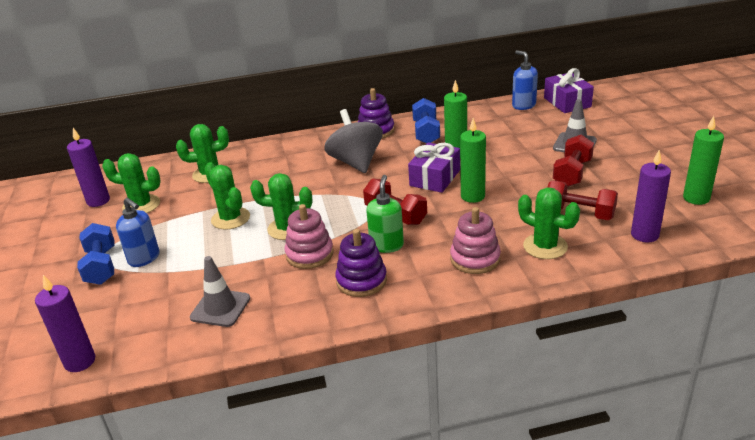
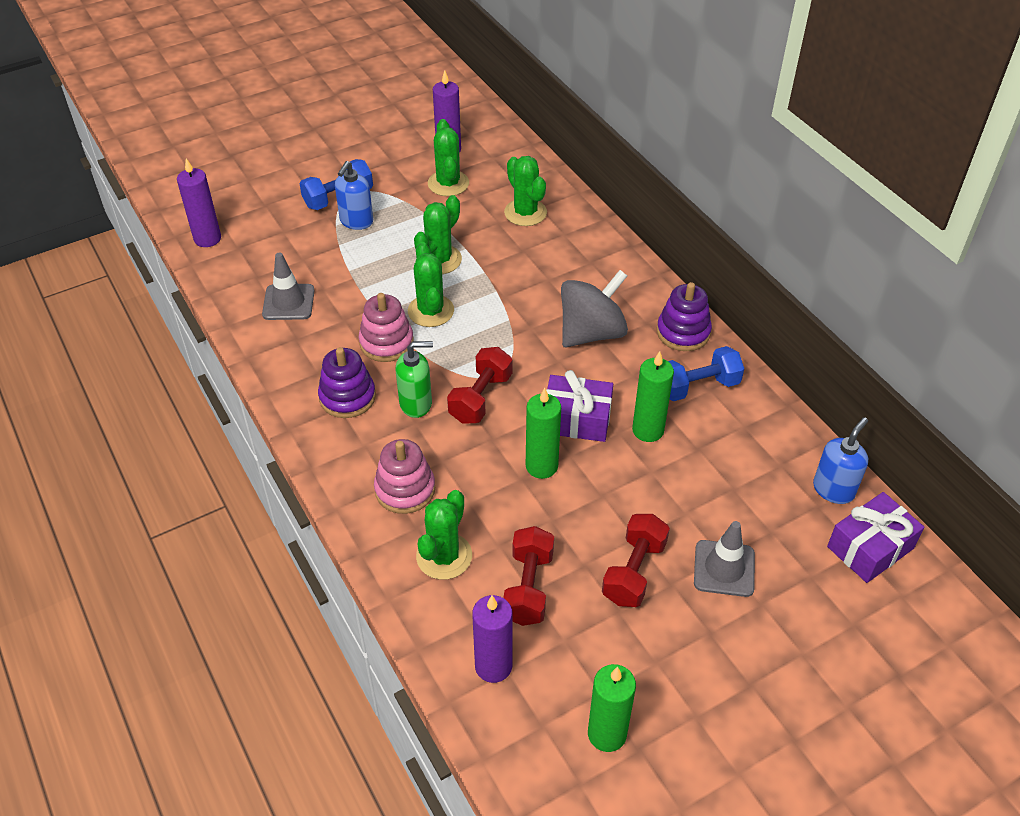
camera: 70 degrees right, 15 degrees up
red dumbbell [553,134,594,187] -> red dumbbell turned 75 degrees counterclockwise [602,514,670,607]

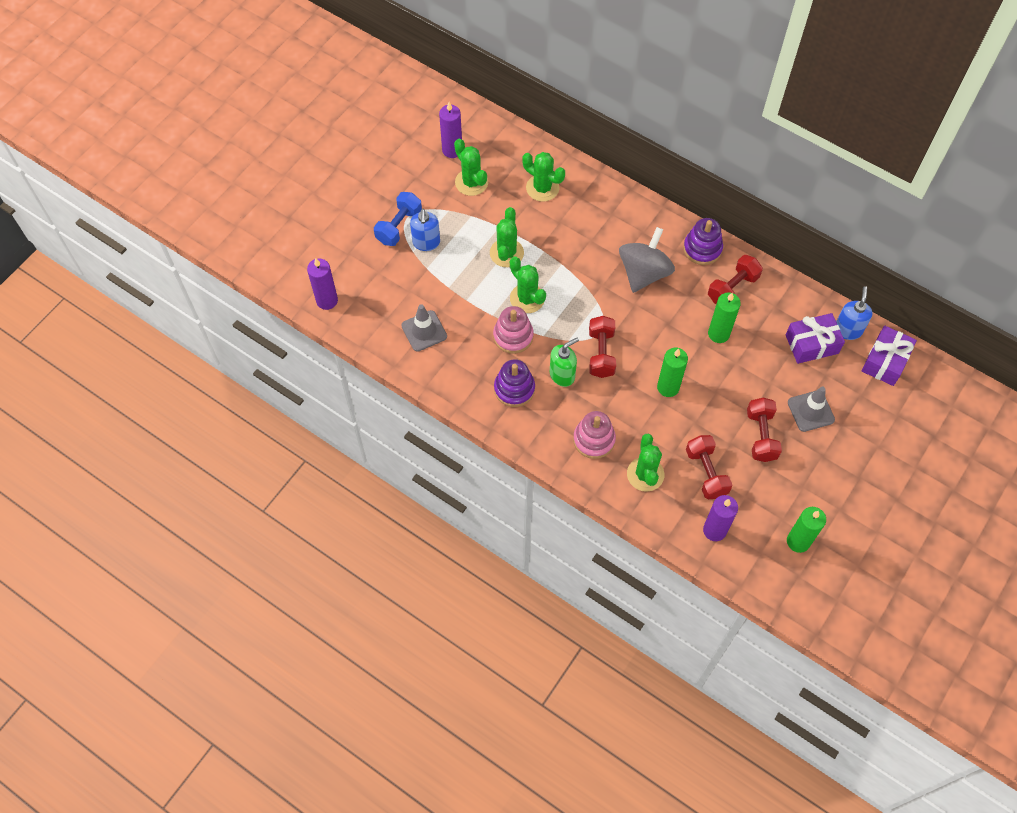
camera: 25 degrees left, 15 degrees up
purple gift [546,370,613,442] -> purple gift moved to [786,313,845,364]
blue dumbbell [668,346,744,401] -> red dumbbell [708,255,763,304]

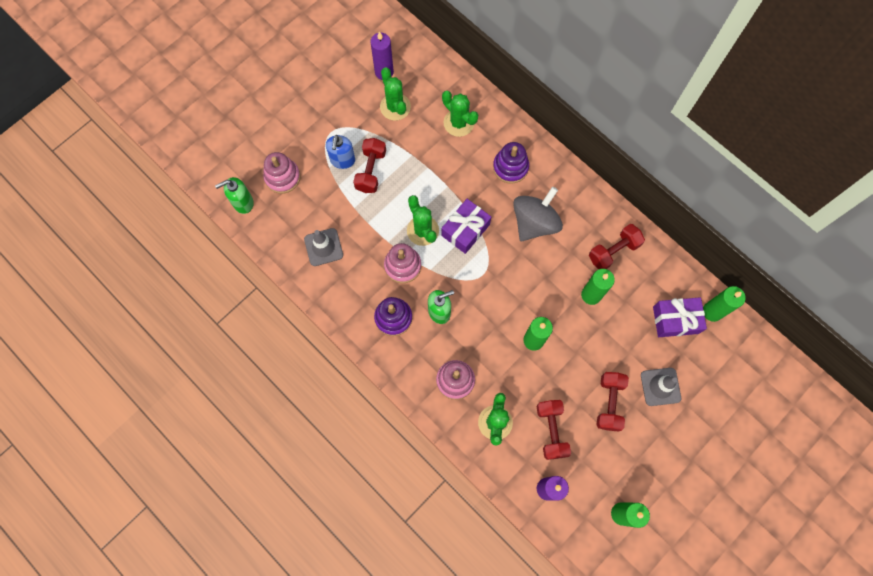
camera: 10 degrees right, 10 degrees up
purple candle [307,258,338,310] -> green soap dispenser [215,177,254,214]
blue dumbbell [374,192,422,246] -> none
green cactus [490,207,524,267] -> none
red dumbbell [589,316,616,378] -> red dumbbell moved to [353,138,386,193]
purple stacking toy [683,218,723,265] -> purple stacking toy moved to [493,142,529,184]
blue soap dispenser [836,286,873,340] -> green candle [703,286,746,322]
purple gift [861,326,917,386] -> purple gift moved to [441,199,491,254]
none -> pink stacking toy [263,152,301,194]

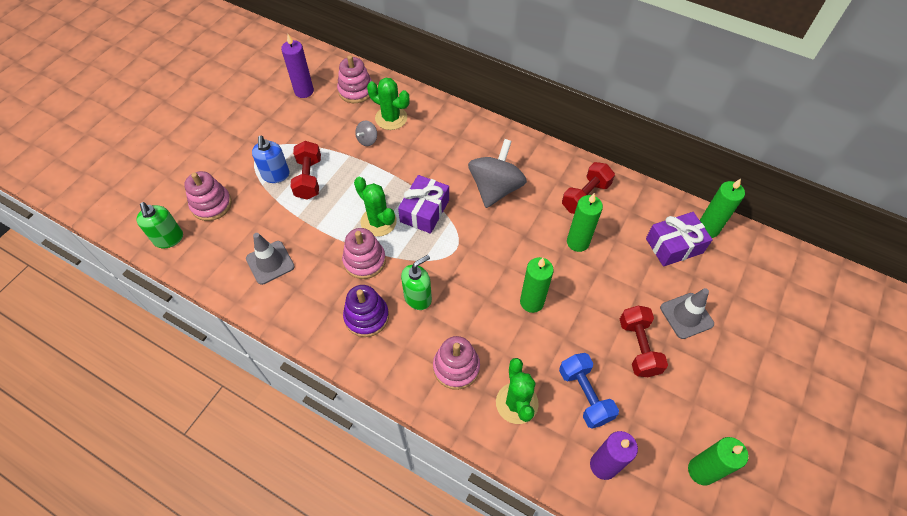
camera: 15 degrees left, 15 degrees down
green soap dispenser [215,177,254,214] -> green soap dispenser turned 75 degrees counterclockwise [136,202,183,248]
green cactus [380,67,411,121] -> none
purple stacking toy [493,142,529,184] -> none
red dumbbell [537,400,571,460] -> blue dumbbell [559,353,619,429]
none -> pink stacking toy [337,55,372,103]
none -> grey spinning top [355,121,377,146]

